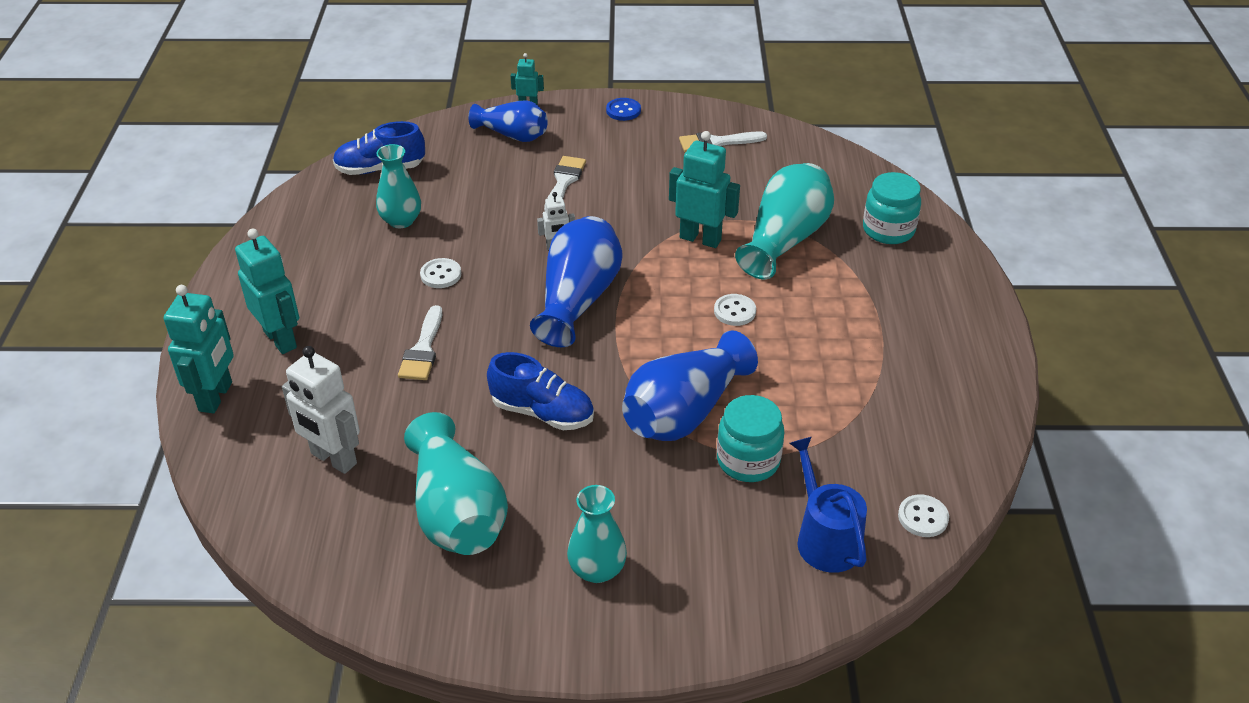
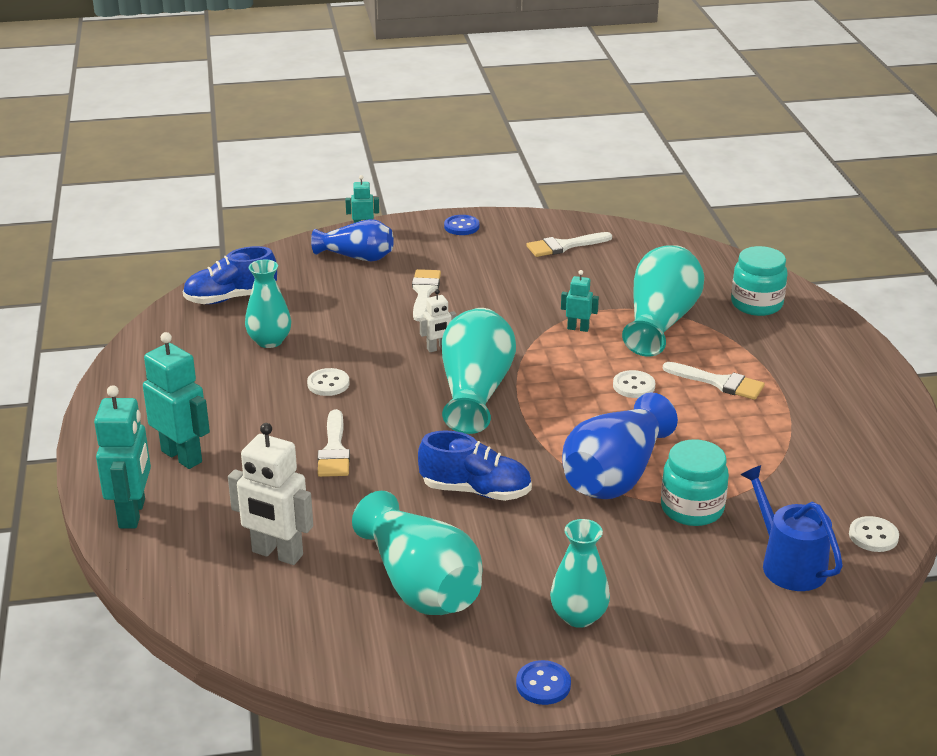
camera: 10 degrees left, 10 degrees down
blue vase [530,216,623,347] -> turquoise vase [442,308,516,434]
turquoise robot [669,131,740,248] -> turquoise robot [561,270,599,332], size x0.52
none -> blue button [516,660,571,705]
none -> white brush [663,362,765,400]

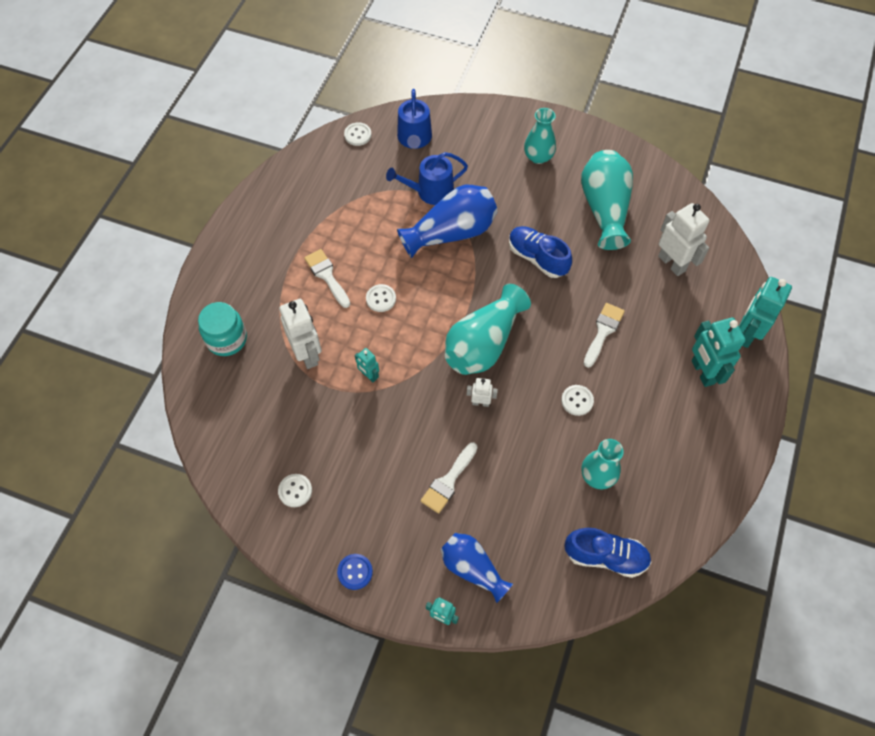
camera: 150 degrees left, 30 degrees up
blue button [516,660,571,705] -> none
white brush [526,232,612,257] -> white button [278,474,312,507]
turquoise vase [622,245,704,357] -> white robot [279,299,322,369]
turquoise jar [661,439,729,526] -> blue watering can [386,152,468,205]

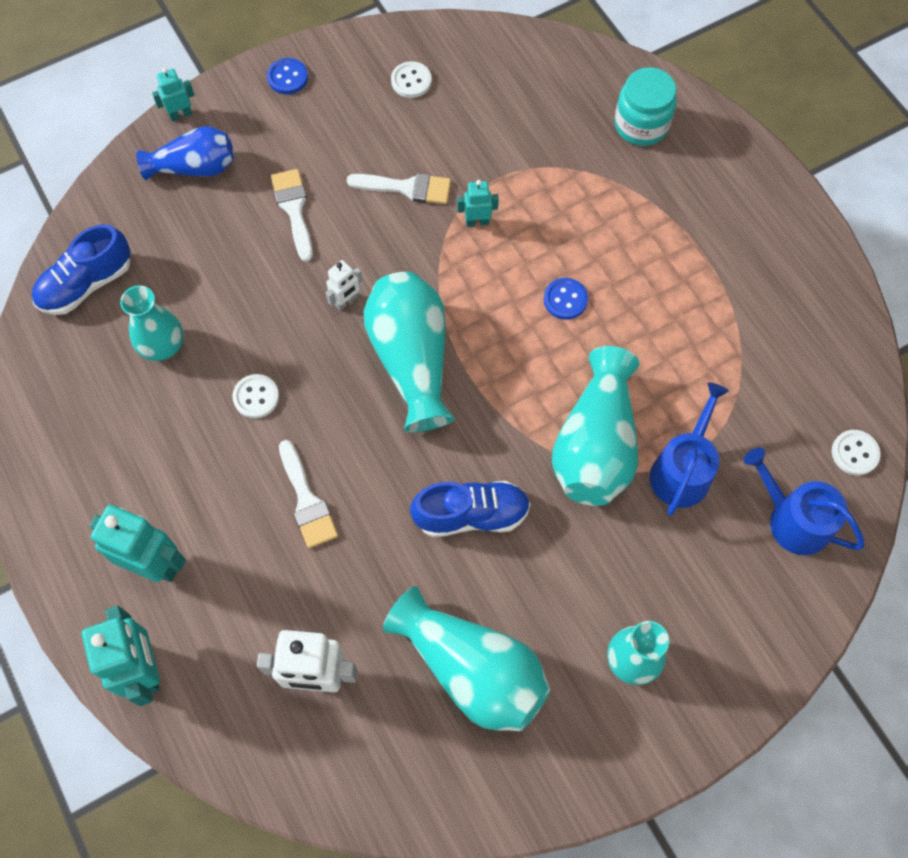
camera: 130 degrees right, 5 degrees up
white robot [279,299,322,369] -> none
white brush [304,249,350,308] -> white brush moved to [347,173,451,204]
white button [366,284,396,312] -> blue button [544,278,588,320]
blue vase [397,185,498,258] -> turquoise vase [552,346,639,506]

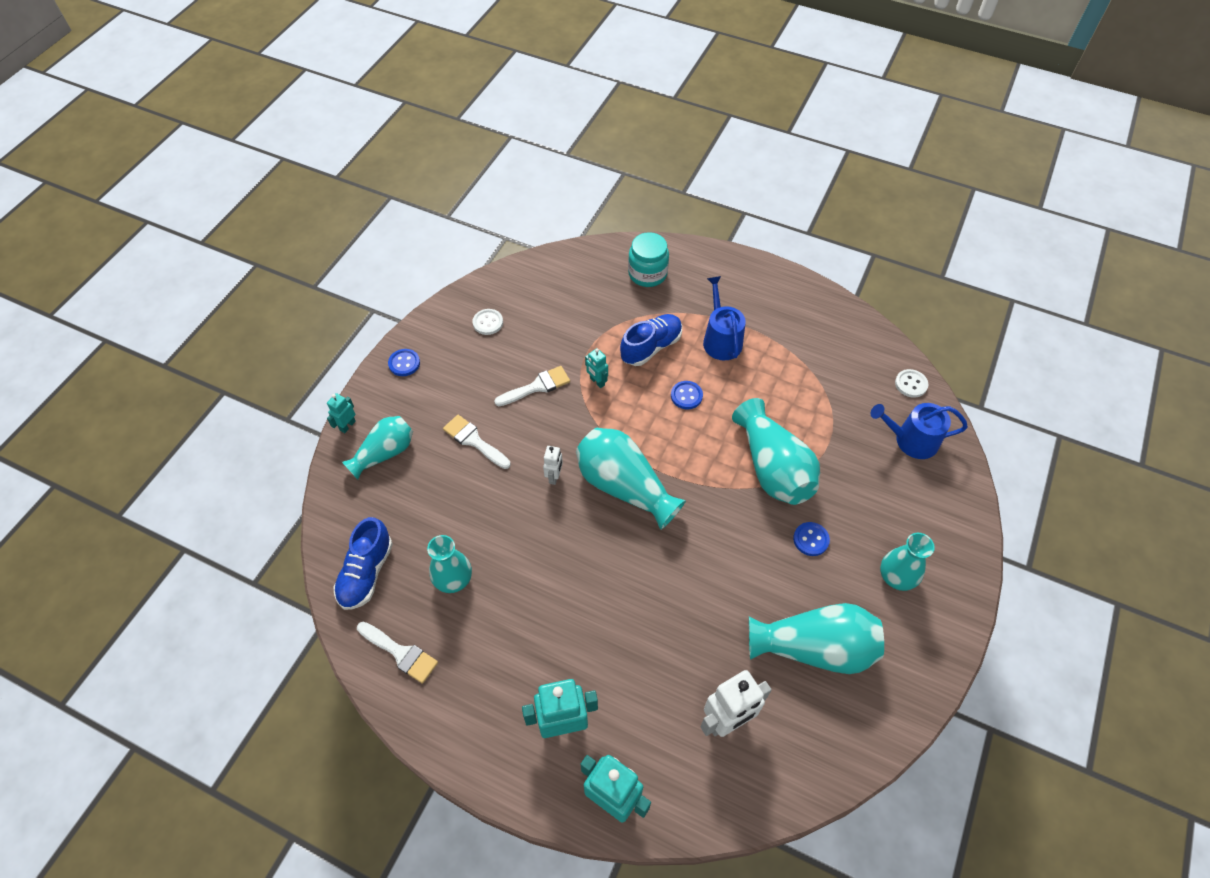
camera: 35 degrees left, 10 degrees down
blue vase [136,126,234,180] -> turquoise vase [342,416,413,480]
white button [232,374,279,418] -> none
white brush [279,440,338,548] -> white brush moved to [357,622,438,684]
blue shoe [410,481,530,537] -> blue shoe moved to [620,314,682,366]
turquoise robot [457,180,499,227] -> turquoise robot turned 90 degrees counterclockwise [585,348,608,388]
blue watering can [650,382,729,516] -> blue watering can moved to [703,276,746,360]
none -> blue button [793,522,830,556]

